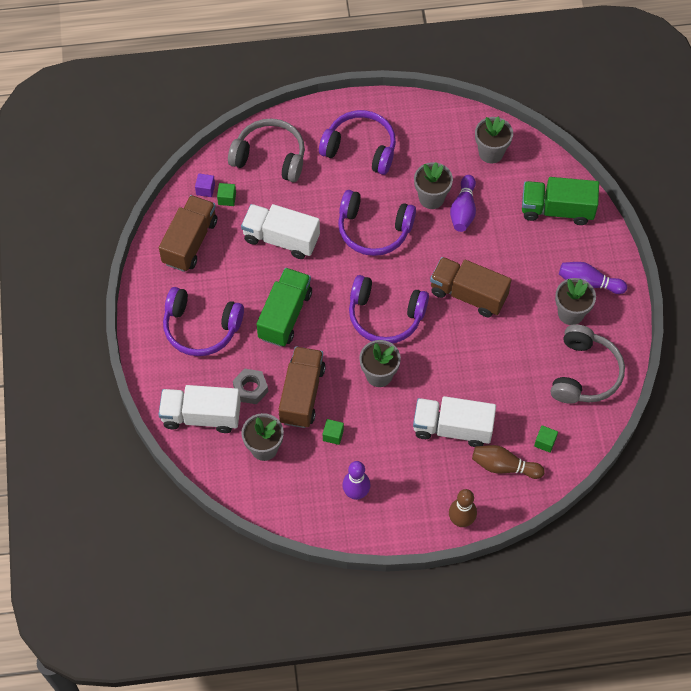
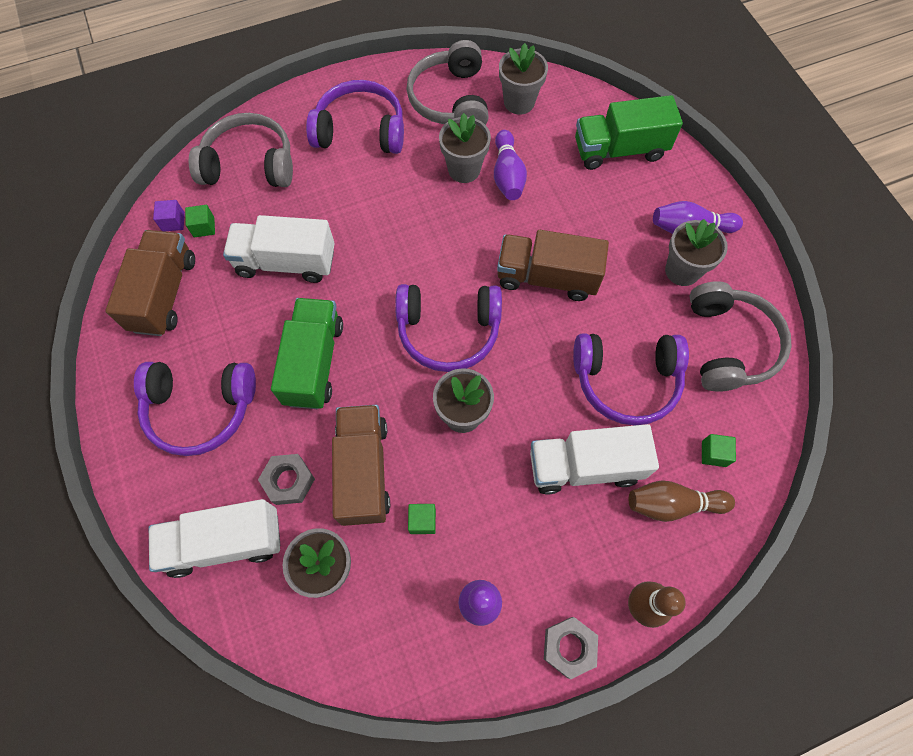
camera: 15 degrees left, 5 degrees up
purple headphones [338,190,416,256] -> purple headphones moved to [573,334,689,426]
none -> grey headphones [406,40,489,125]
none -> grey nut [544,617,598,679]

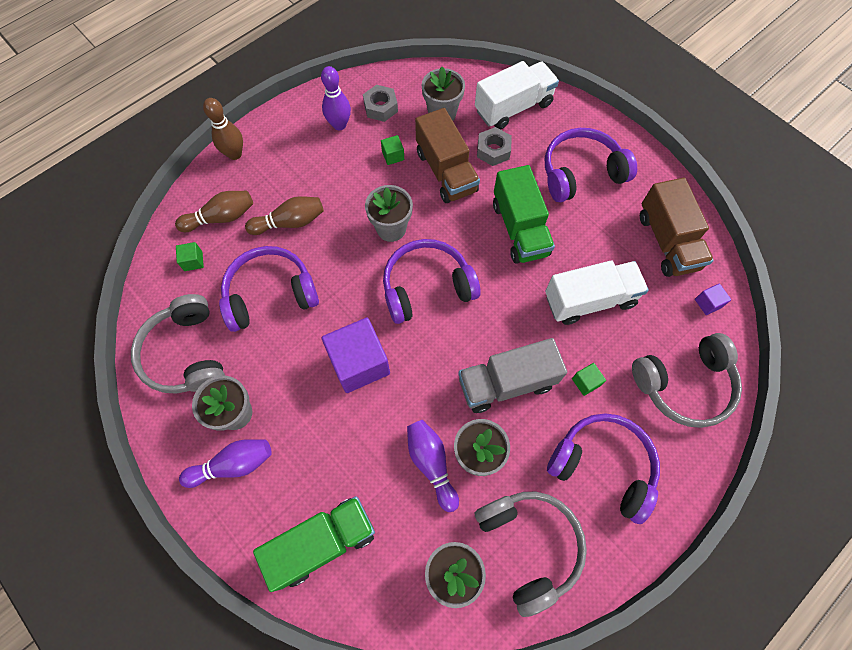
camera: 160 degrees right, 0 degrees up
green cube [185,205,215,237] -> green cube moved to [572,363,606,396]
purple headphones [306,80,404,154] -> purple headphones turned 135 degrees counterclockwise [547,413,660,524]
brown truck [497,230,609,301] -> purple cube [322,318,390,393]
white truck [530,424,659,495] -> brown bowling pin [245,196,324,235]
grey nut [544,617,598,679] -> grey nut moved to [363,85,398,122]
none -> grey truck [458,338,567,413]

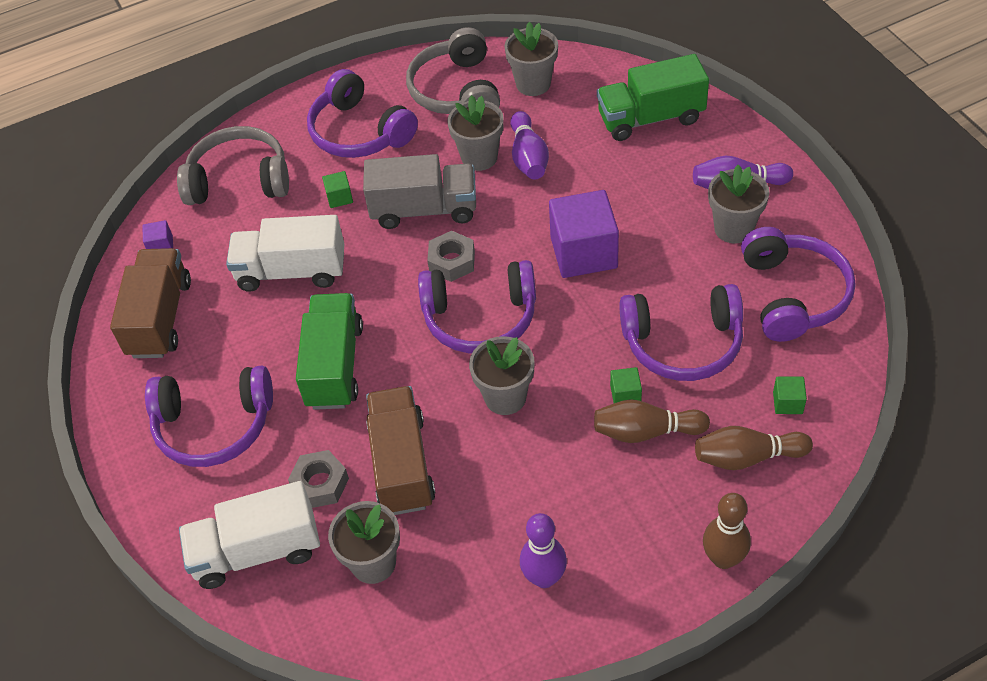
camera: 160 degrees left, 15 degrees down
grey headphones [131,294,225,394] -> purple headphones [741,227,855,342]
grey nut [363,85,398,122] -> grey nut moved to [427,231,475,282]
green cube [381,135,404,165] -> green cube moved to [610,367,642,403]

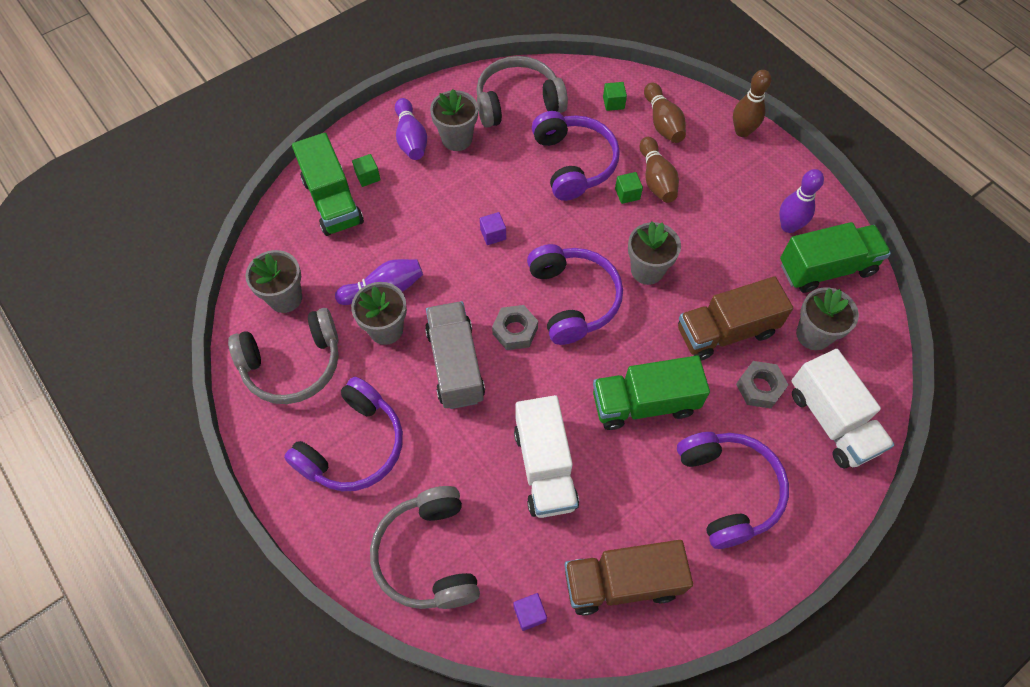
camera: 105 degrees left, 10 degrees up
green cube [322,171,353,208] -> green cube moved to [352,154,381,187]
purple cube [549,190,619,278] -> purple cube [480,212,506,245], size x0.44
purple headphones [741,227,855,342] -> grey headphones [476,56,568,128]
none -> green truck [780,222,891,293]

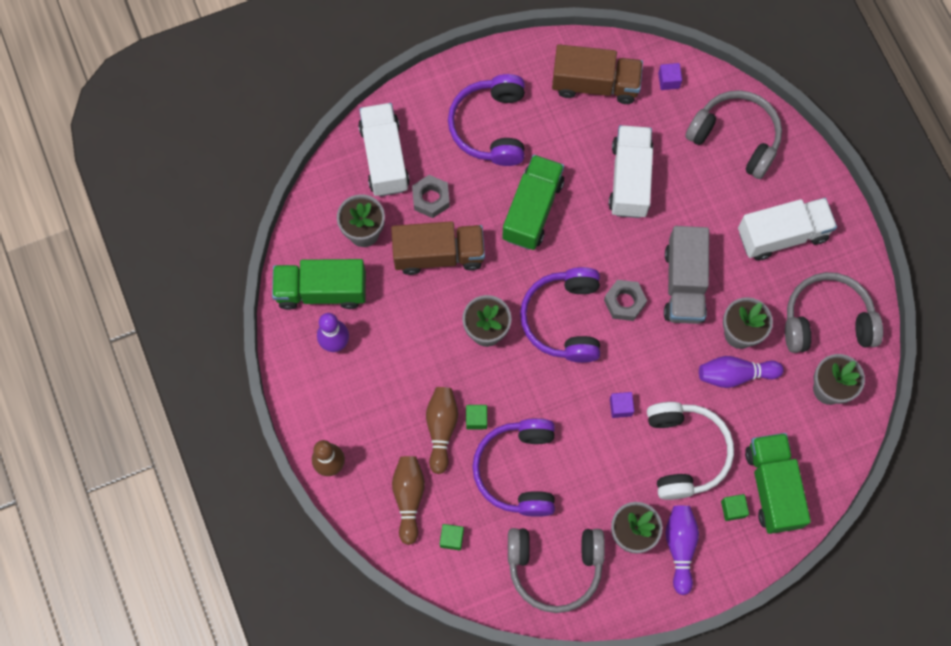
camera: 165 degrees left, 10 degrees up
purple headphones [284,377,403,491] -> white truck [738,198,837,261]
grey headphones [370,486,480,609] -> grey headphones turned 60 degrees counterclockwise [685,90,782,179]
green truck [593,356,710,430] -> green truck turned 75 degrees counterclockwise [502,155,564,250]
none -> white headphones [647,402,734,500]

